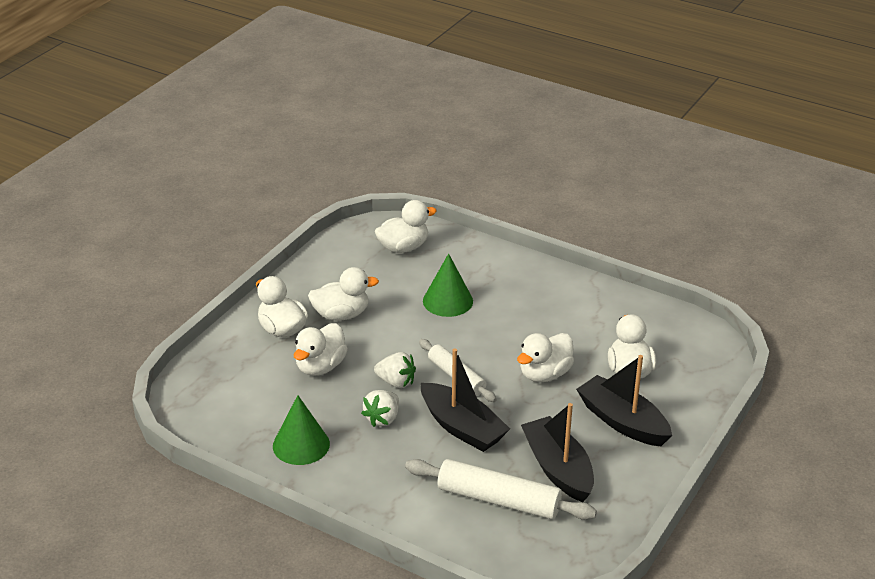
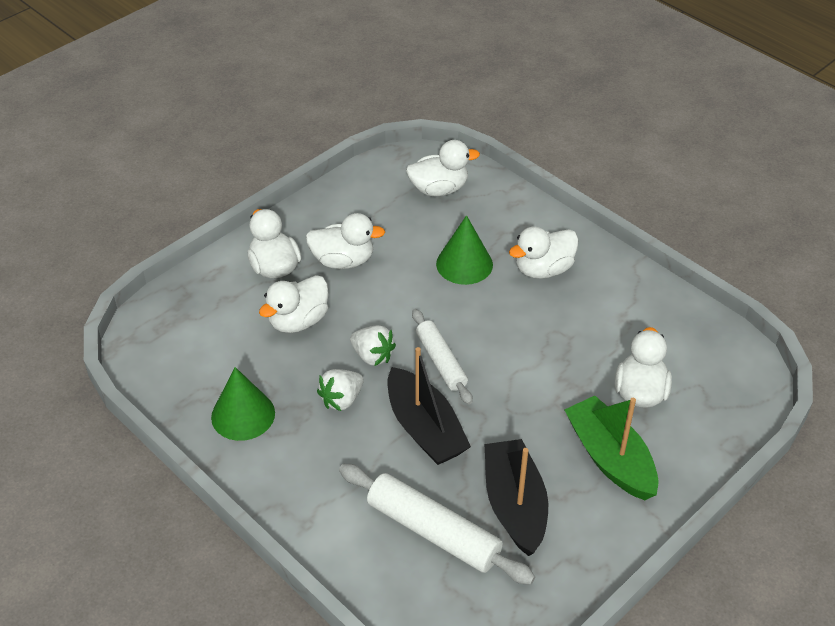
camera: 15 degrees right, 10 degrees up
white duck [517,333,574,382] -> white duck moved to [509,227,579,279]
black boat [576,355,672,446] -> green boat [564,396,659,500]

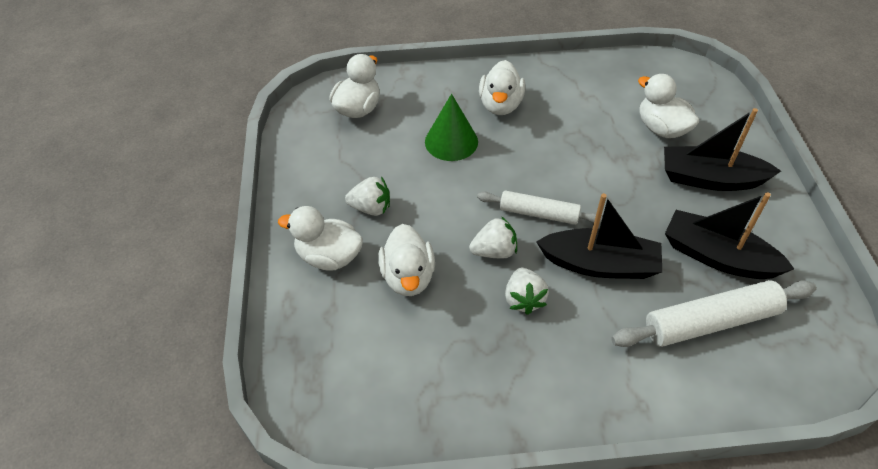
camera: 50 degrees left, 5 degrees up
green cone [211,367,275,441] -> none
white duck [306,213,385,269] -> white strawberry [345,176,390,216]
green boat [564,396,659,500] -> black boat [664,108,781,191]

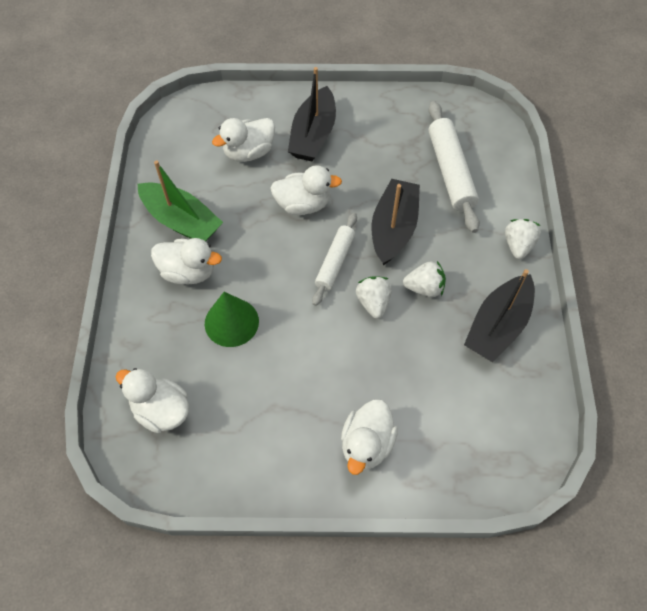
camera: 85 degrees left, 10 degrees up
white strawberry [345,176,390,216] -> white strawberry moved to [505,219,541,259]
white duck [378,224,435,296] -> white duck moved to [270,165,342,215]
black boat [665,192,794,279] -> black boat moved to [464,269,535,362]
none -> green boat [138,160,223,241]

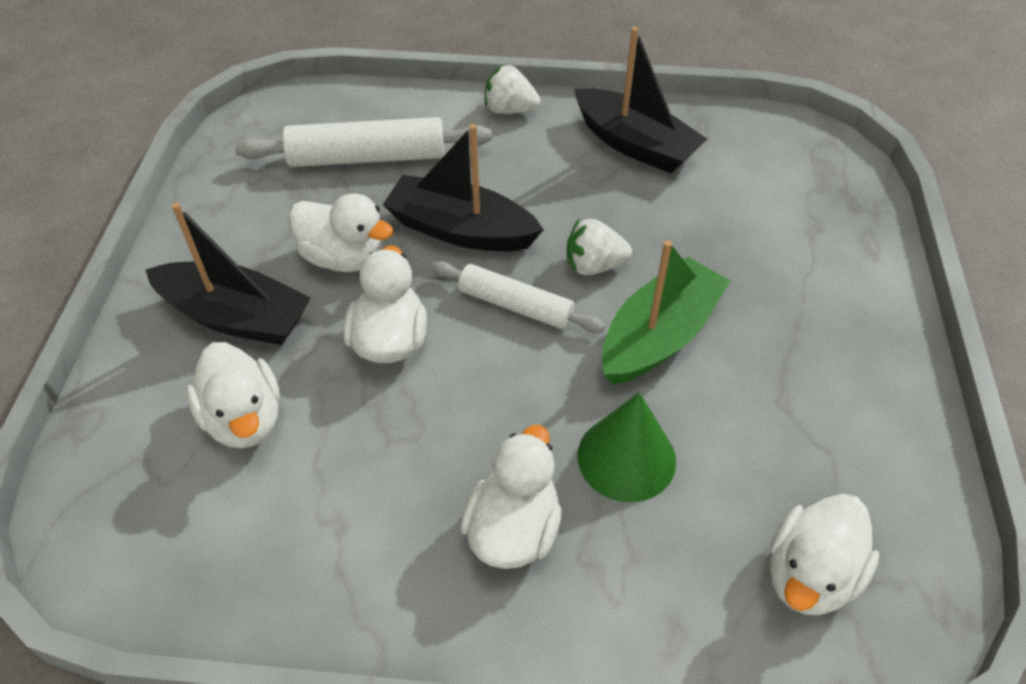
camera: 85 degrees left, 10 degrees down
green boat [138,160,223,241] -> green boat moved to [602,240,730,385]
white duck [341,400,398,475] -> white duck moved to [289,193,394,272]
white strawberry [403,261,446,297] -> none

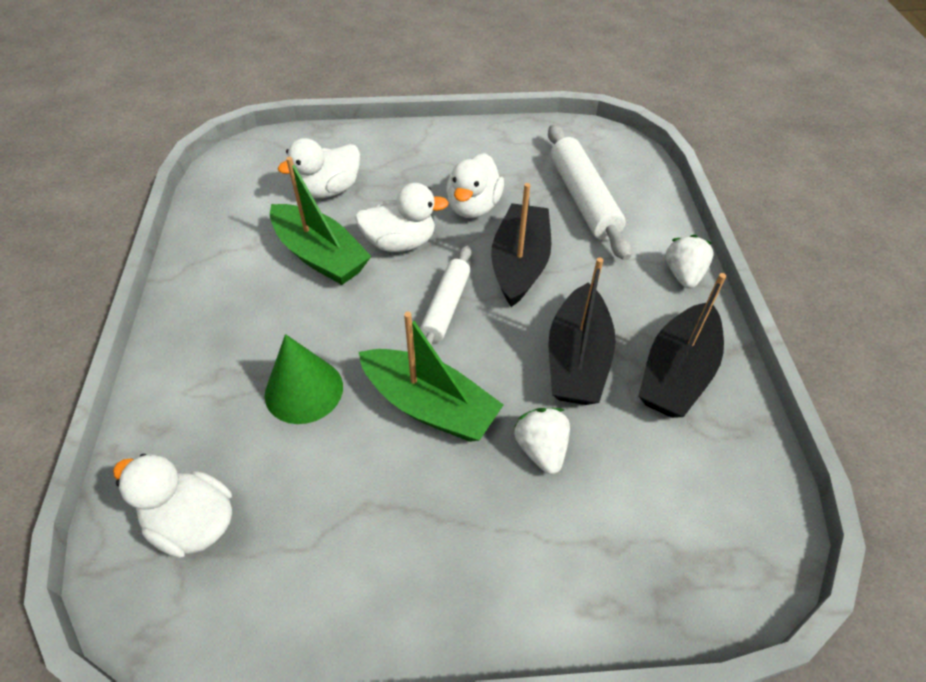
camera: 80 degrees right, 0 degrees up
black boat [145,203,311,345] -> black boat moved to [548,257,616,405]
white duck [460,425,562,569] -> none
white strawberry [567,219,632,275] -> white strawberry moved to [514,408,570,474]
none -> green boat [270,157,371,285]

